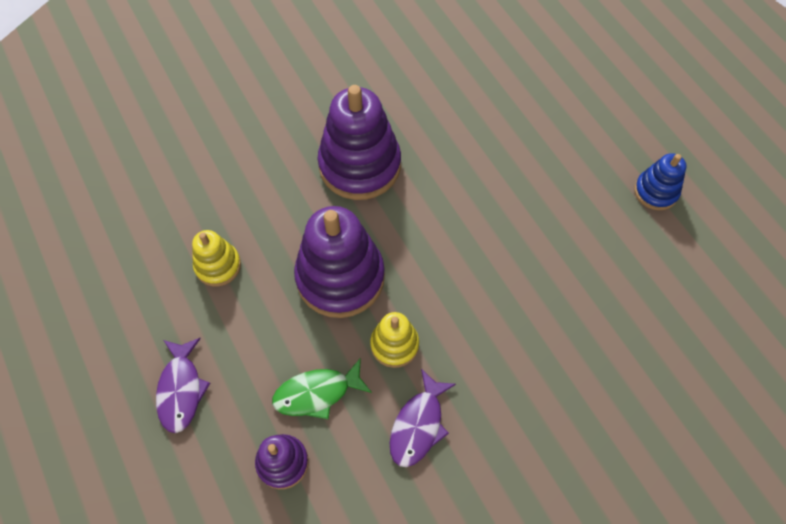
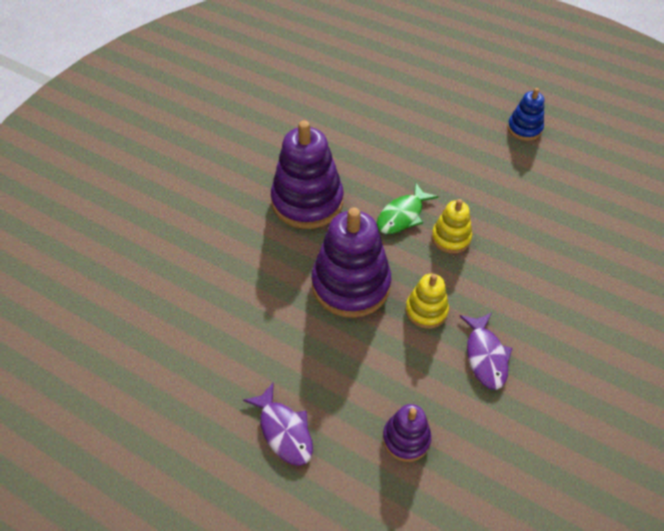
camera: 30 degrees left, 10 degrees down
yellow stacking toy [192,230,241,286] -> yellow stacking toy moved to [432,199,472,253]
green fish [272,357,372,419] -> green fish moved to [377,182,438,234]

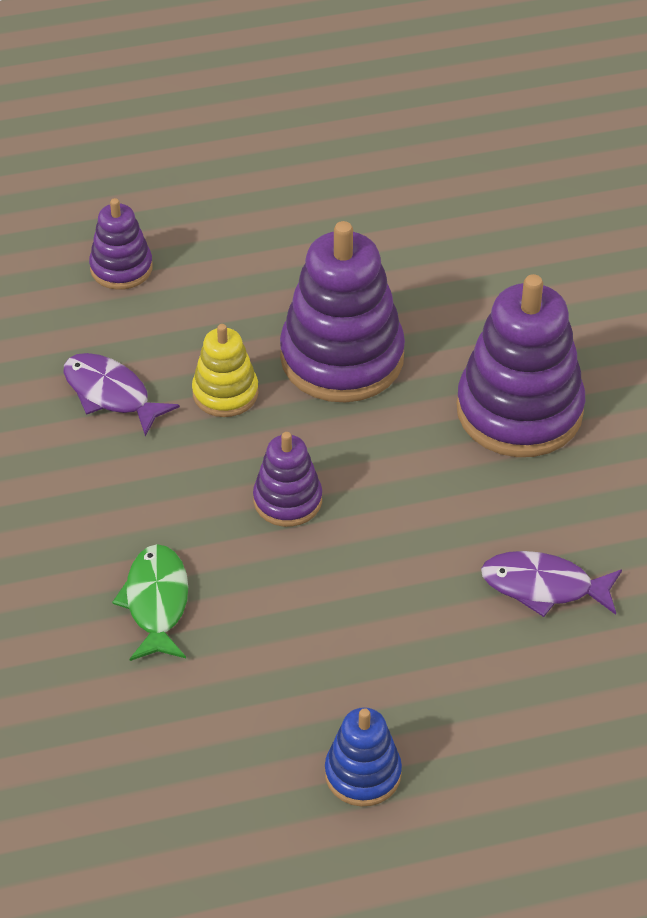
camera: 135 degrees right, 5 degrees down
purple fish [243,382,313,466] -> purple fish moved to [481,551,622,617]
green fish [377,182,438,234] -> green fish moved to [112,544,188,661]
yellow stacking toy [432,199,472,253] -> purple stacking toy [253,432,322,527]

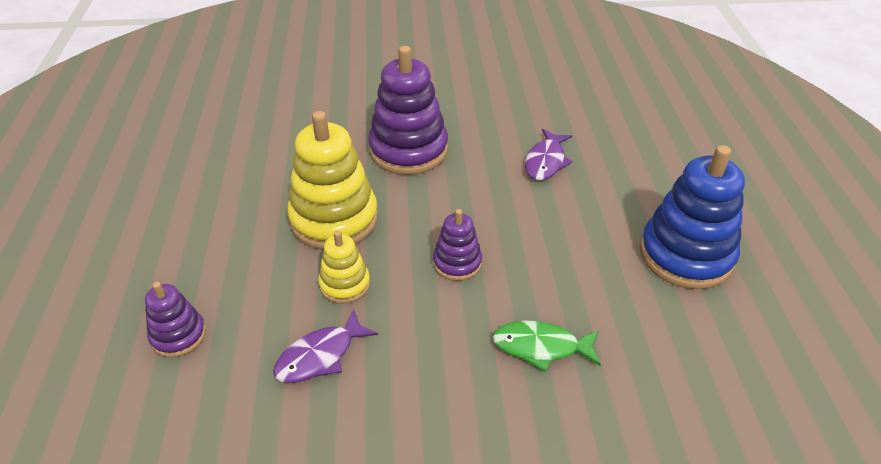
camera: 80 degrees left, 5 degrees down
purple stacking toy [280,221,405,403] -> yellow stacking toy [287,111,378,250]
blue stacking toy [325,707,402,806] -> blue stacking toy [640,145,745,289], size x1.90

